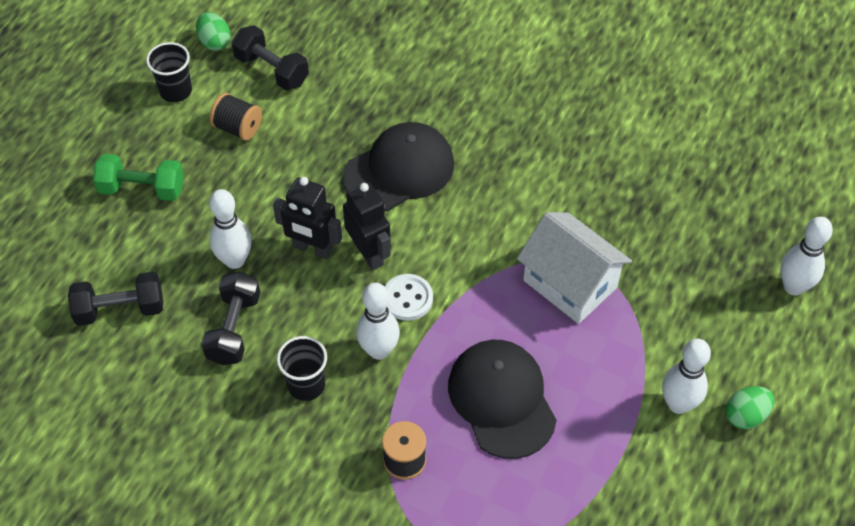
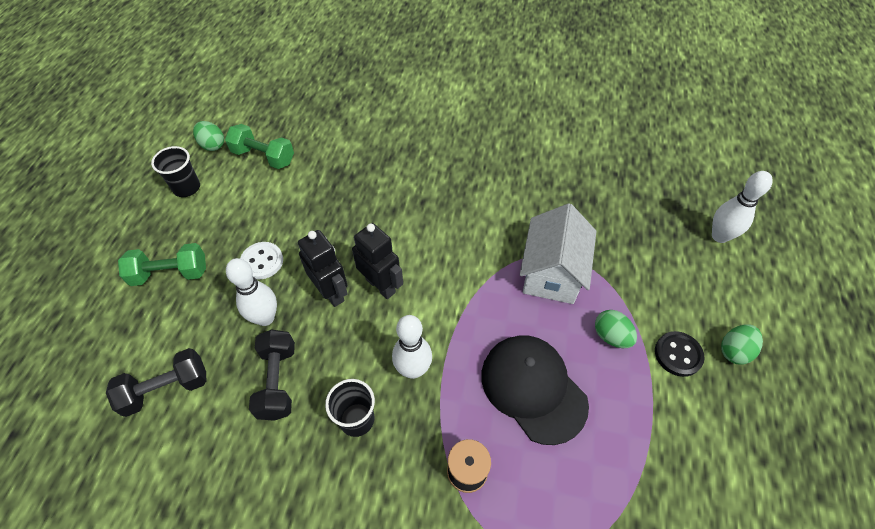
camera: 15 degrees left, 0 degrees up
black spool [209,93,262,141] -> none
black dumbbell [231,25,309,90] -> green dumbbell [225,124,294,169]
black robot [273,177,342,259] -> black robot turned 135 degrees counterclockwise [298,230,348,307]
black cap [343,122,454,211] -> none
white button [385,274,433,321] -> white button moved to [240,242,283,280]
white house [517,212,632,324] -> white house turned 75 degrees clockwise [520,203,597,304]
white bowling pin [662,339,711,414] -> black button [655,331,705,377]
none -> green egg [595,310,637,348]

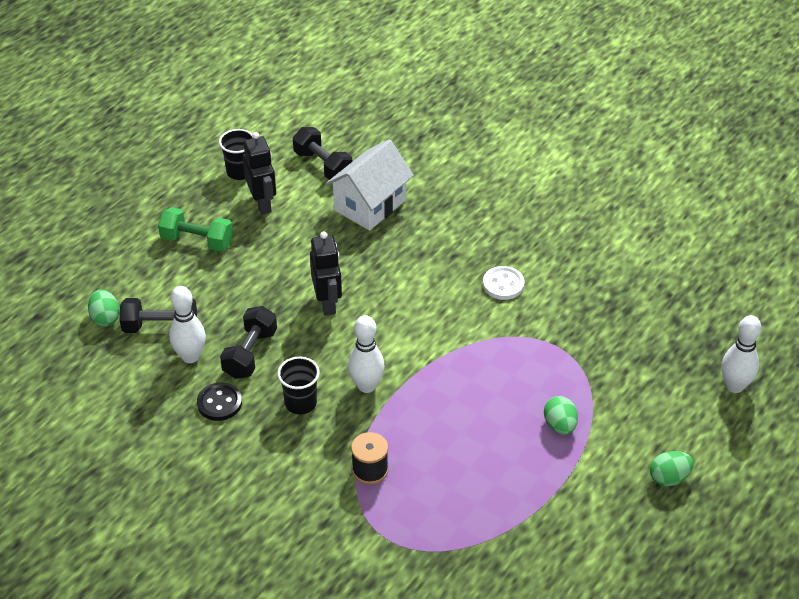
camera: 25 degrees right, 10 degrees down
green egg [193,121,224,151] -> green egg moved to [88,290,120,327]
green dumbbell [225,124,294,169] -> black dumbbell [293,127,352,180]
white bowling pin [226,258,277,326] -> white bowling pin moved to [169,286,206,363]
white button [240,242,283,280] -> white button moved to [483,266,524,300]
black robot [352,223,403,299] -> black robot moved to [243,132,276,215]
black cap [481,335,589,445] -> none
white house [520,203,597,304] -> white house moved to [325,140,414,231]
black button [655,331,705,377] -> black button moved to [197,382,242,421]

